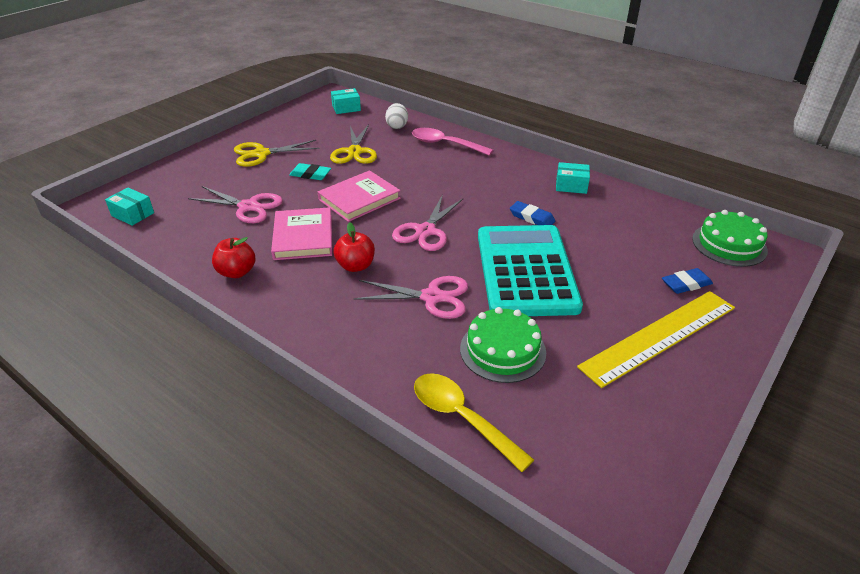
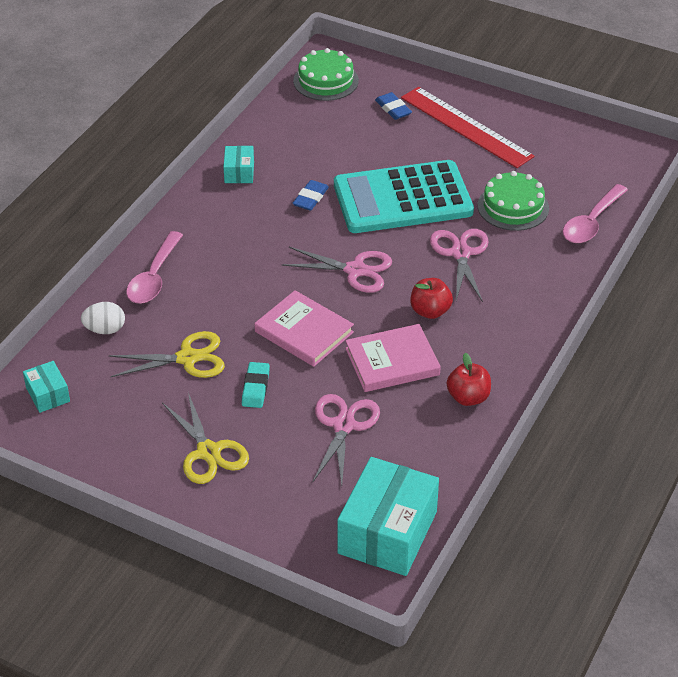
camera: 100 degrees left, 5 degrees up
turquoise box [105,187,154,226] -> turquoise box [337,457,439,576], size x2.08
yellow spoon [414,373,534,472] -> pink spoon [563,184,628,243]
yellow ruler [577,291,735,388] -> red ruler [401,87,535,168]

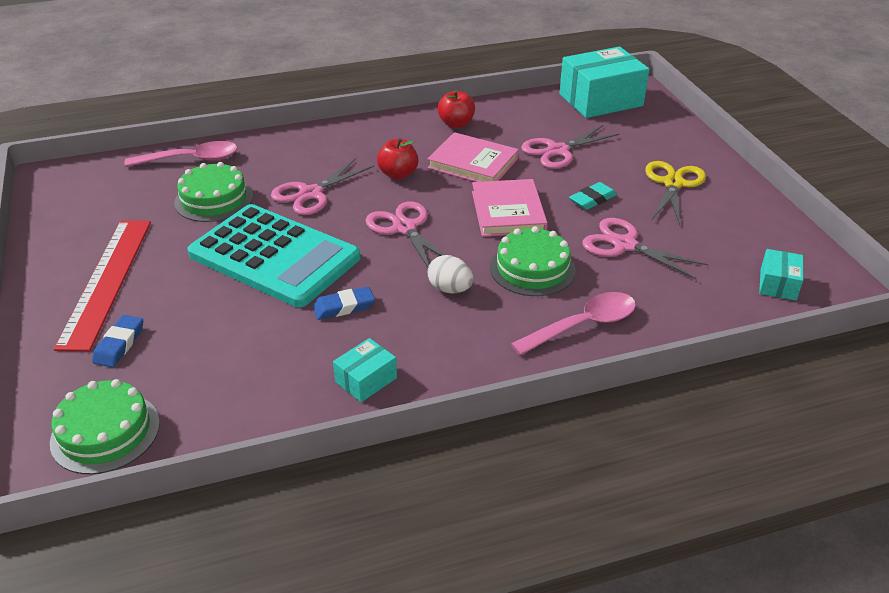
camera: 135 degrees left, 5 degrees down
white egg [81,302,125,334] -> white egg moved to [427,255,473,293]
yellow scissors [108,331,225,378] -> pink scissors [582,218,708,280]
none -> green cake [490,226,576,296]

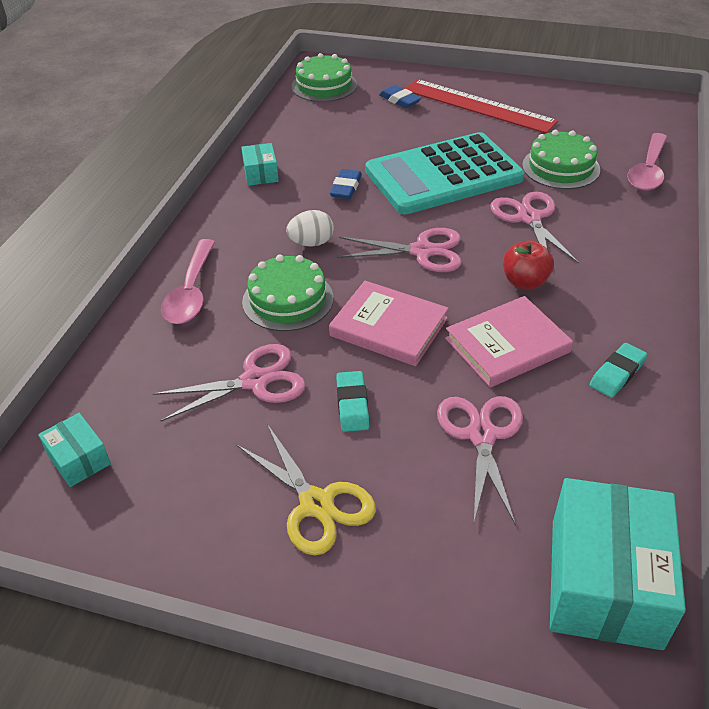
camera: 125 degrees right, 5 degrees up
red apple [437,90,475,128] -> turquoise eraser [589,343,647,398]

